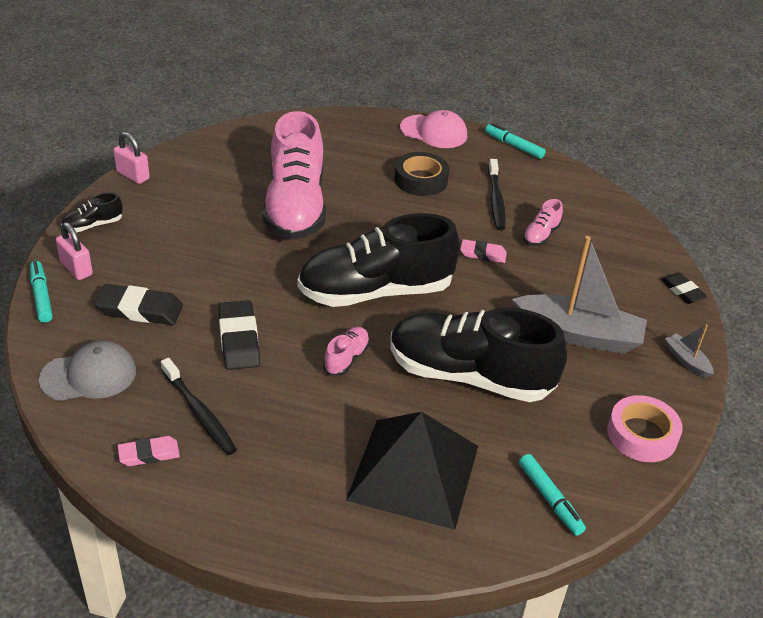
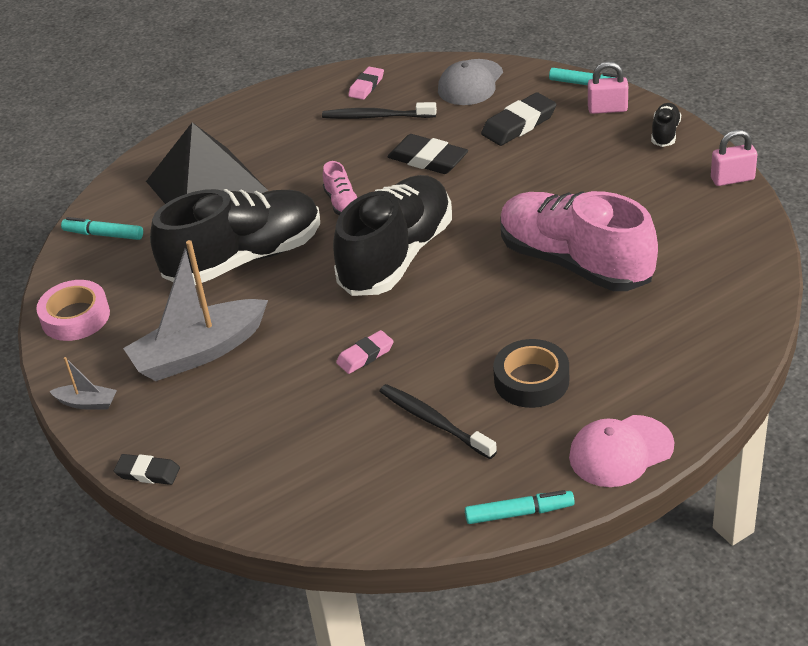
camera: 140 degrees right, 0 degrees up
pink shoe [523,199,563,246] -> none

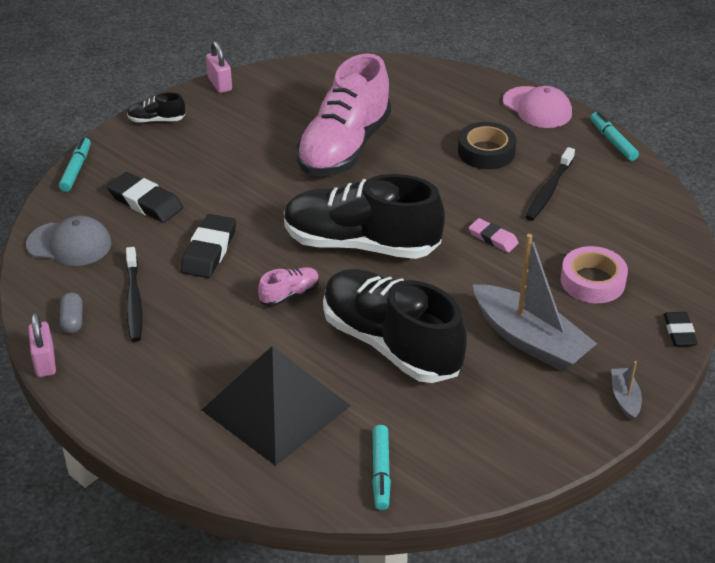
camera: 110 degrees left, 0 degrees up
pink tape [36,280,110,341] -> pink tape moved to [561,246,628,303]
pink eraser [348,67,384,100] -> grey capsule [60,292,83,333]
pink padlock [588,61,628,114] -> pink padlock moved to [28,312,56,377]

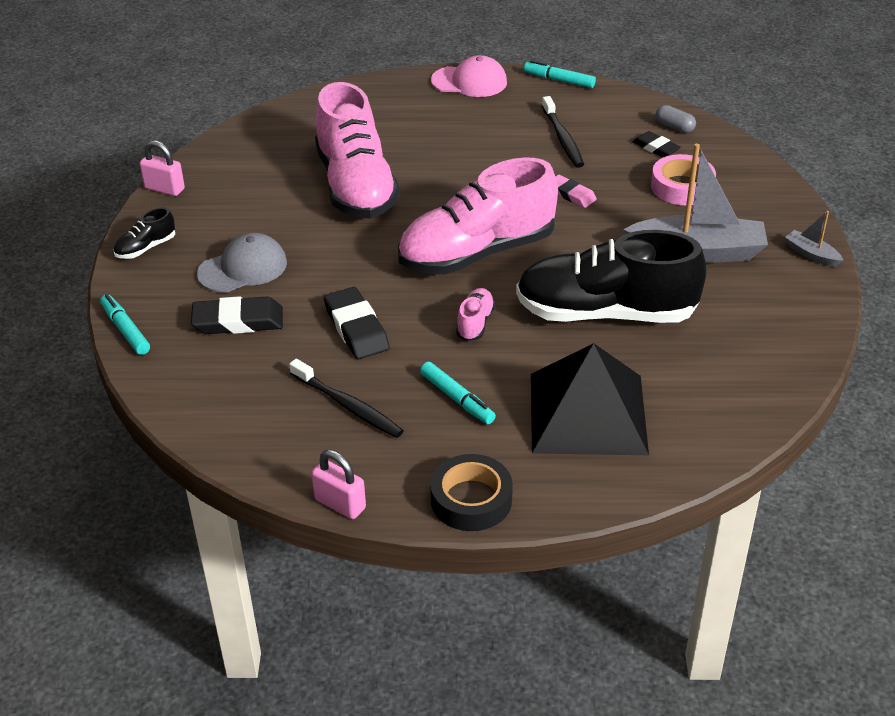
camera: 40 degrees left, 0 degrees up
grey cap [26,216,111,266] -> grey cap moved to [197,233,287,293]
grey capsule [60,292,83,333] -> grey capsule moved to [655,105,696,133]
black shoe [284,174,445,259] -> pink shoe [398,157,558,275]
turquoise marker [372,425,391,510] -> turquoise marker moved to [420,362,496,424]
black tape [458,122,516,169] -> black tape moved to [430,454,513,531]
pink eraser [469,218,519,253] -> pink eraser turned 45 degrees clockwise [555,175,597,208]
black eraser [664,312,698,346] -> black eraser moved to [632,131,681,158]

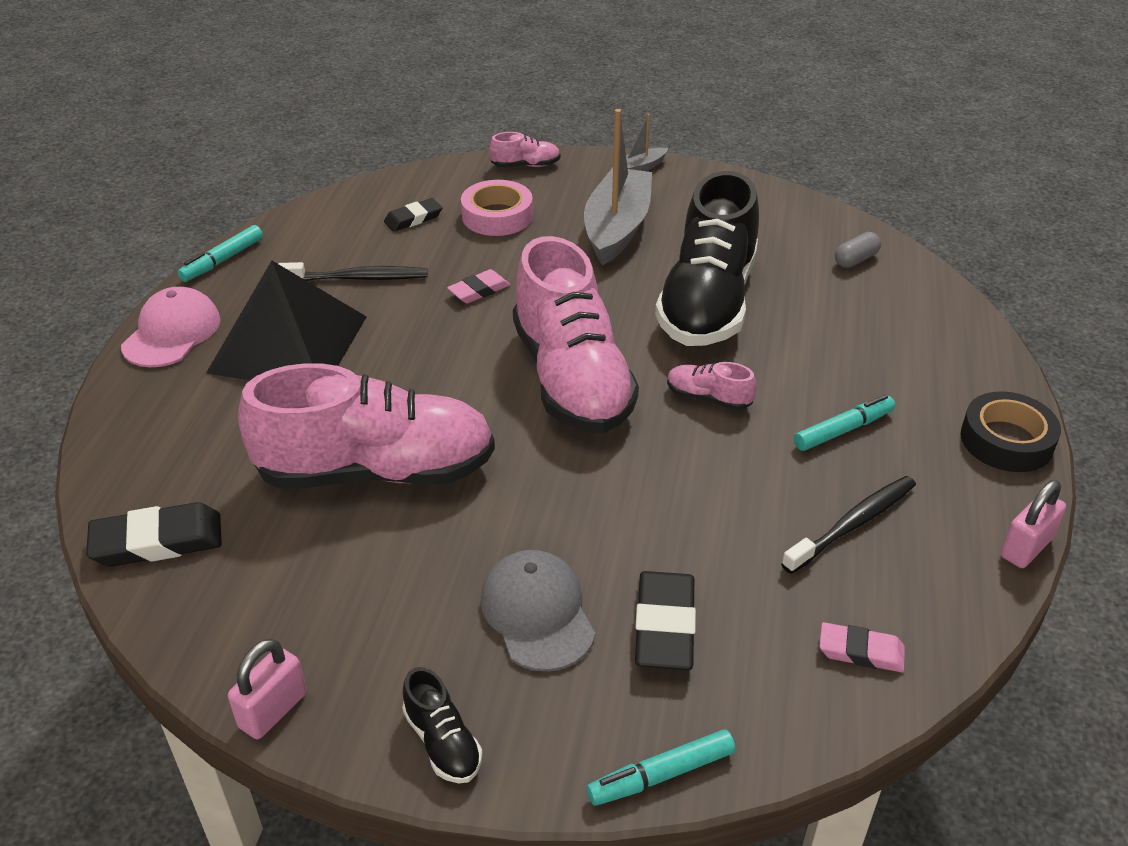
camera: 80 degrees left, 0 degrees up
black eraser [324,287,390,359] -> black eraser moved to [86,502,222,567]
black pyramid [531,343,649,455] -> black pyramid moved to [206,261,367,380]
grey capsule [655,105,696,133] -> grey capsule moved to [835,232,881,268]
none -> pink shoe [489,132,561,167]
none -> pink eraser [819,622,905,672]

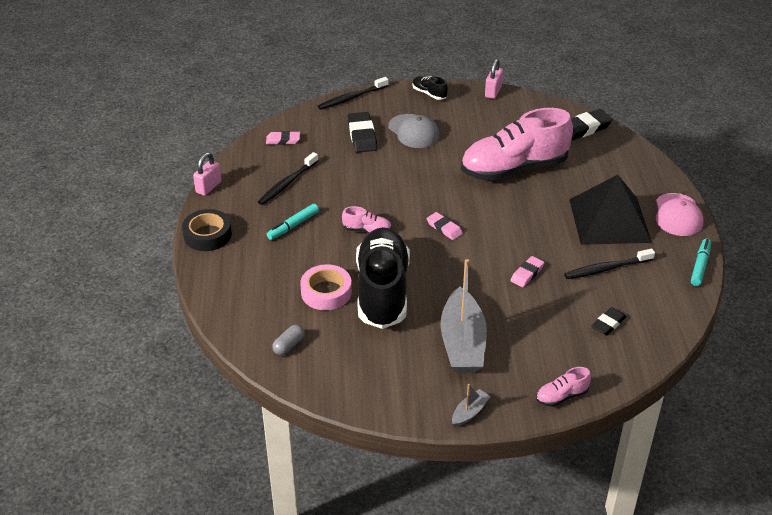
camera: 165 degrees right, 0 degrees up
pink tape [461,180,533,236] -> pink tape moved to [300,264,352,310]
pink shoe [513,236,639,433] -> pink eraser [427,212,463,240]
turquoise marker [587,730,735,806] -> black toothbrush [318,77,388,110]

